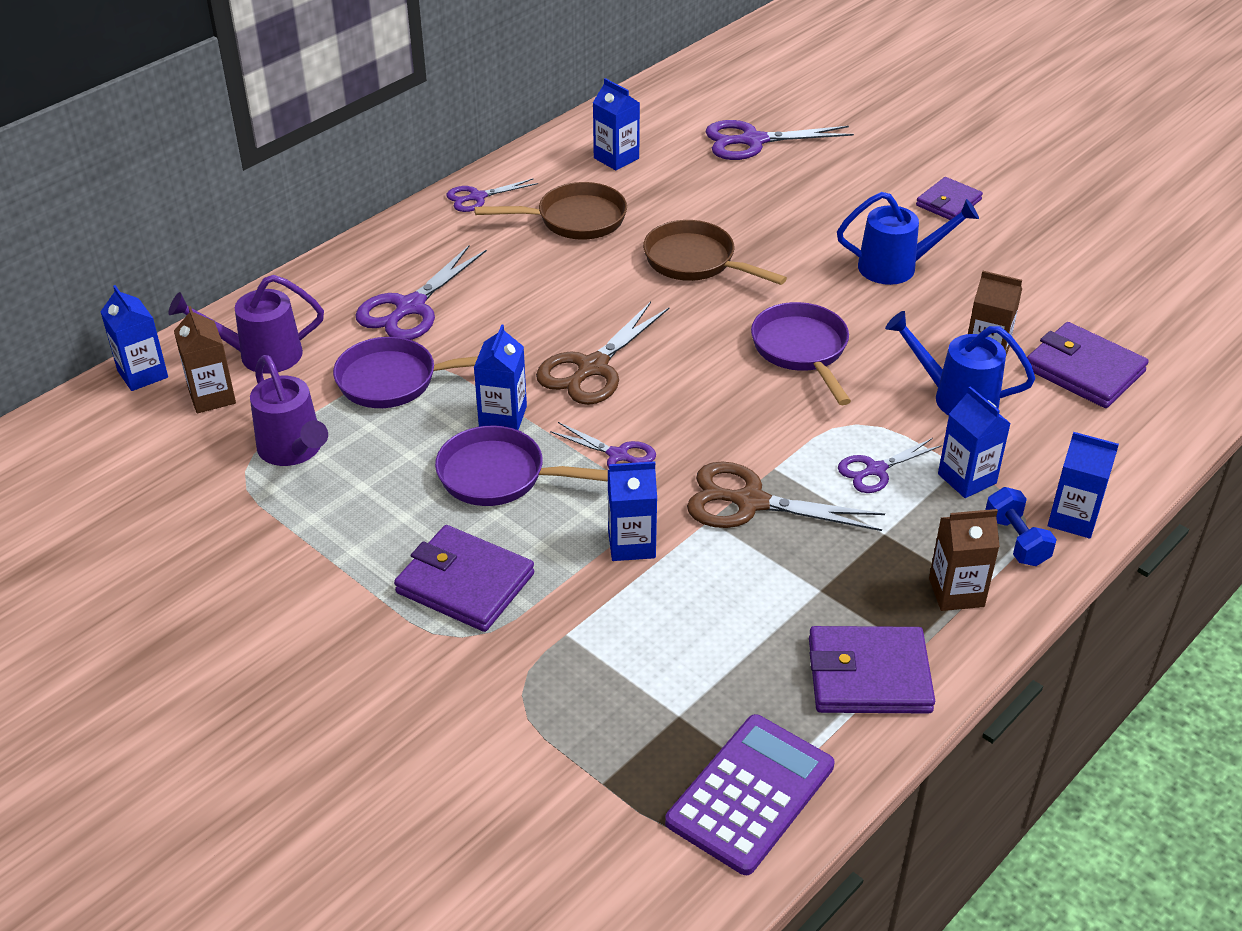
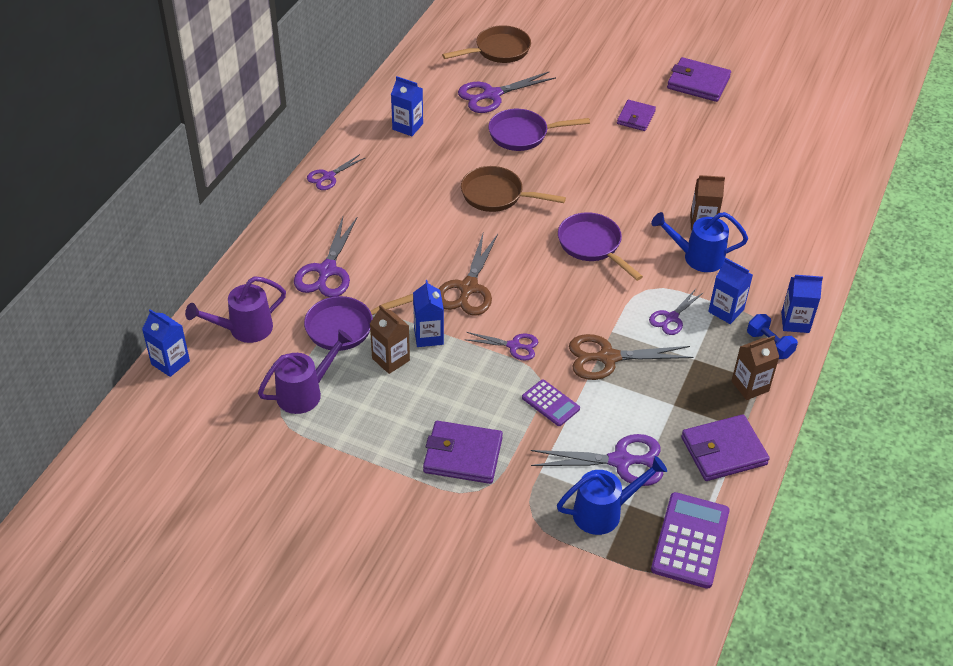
camera: 20 degrees left, 5 degrees up
brown carton [174,306,236,413] -> brown carton moved to [370,305,410,374]
purple watering can [250,355,328,466] -> purple watering can turned 75 degrees counterclockwise [258,330,353,414]
purple pan [435,426,608,506] -> purple pan moved to [488,109,590,151]
brown pan [474,182,627,240] -> brown pan moved to [442,25,531,63]
blue carton [608,461,657,561] -> purple calculator [522,380,580,426]
blue watering can [837,192,979,285] -> blue watering can moved to [557,456,667,535]
purple wallet [1027,322,1148,408] -> purple wallet moved to [667,57,731,102]
none -> purple scissors [531,434,663,486]

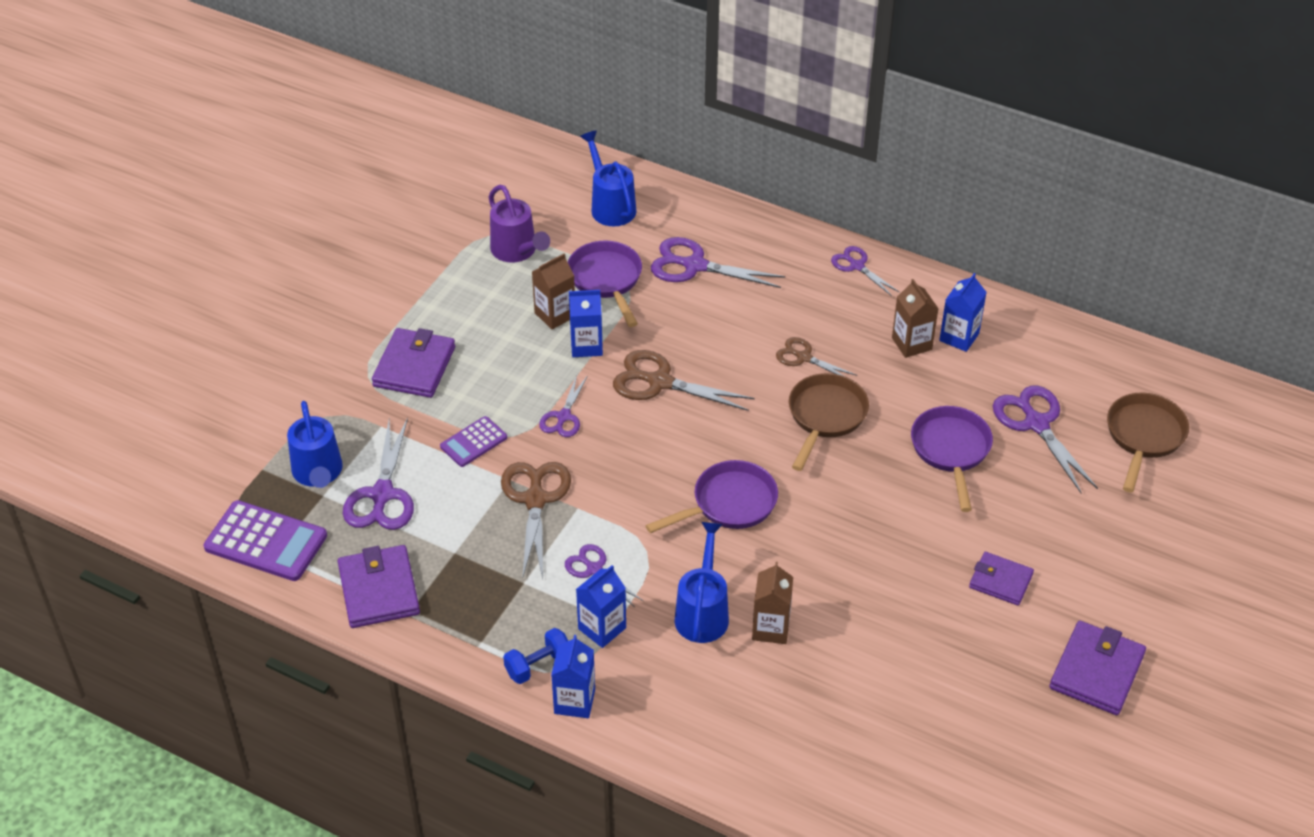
camera: 95 degrees right, 0 degrees up
blue carton [142,309,190,377] -> none
purple watering can [185,276,286,343] -> blue watering can [580,130,637,226]
brown pan [442,25,531,63] -> brown pan turned 135 degrees counterclockwise [1107,392,1189,492]
brown carton [732,336,779,400] -> brown carton moved to [892,279,939,358]
none -> brown scissors [776,337,857,376]

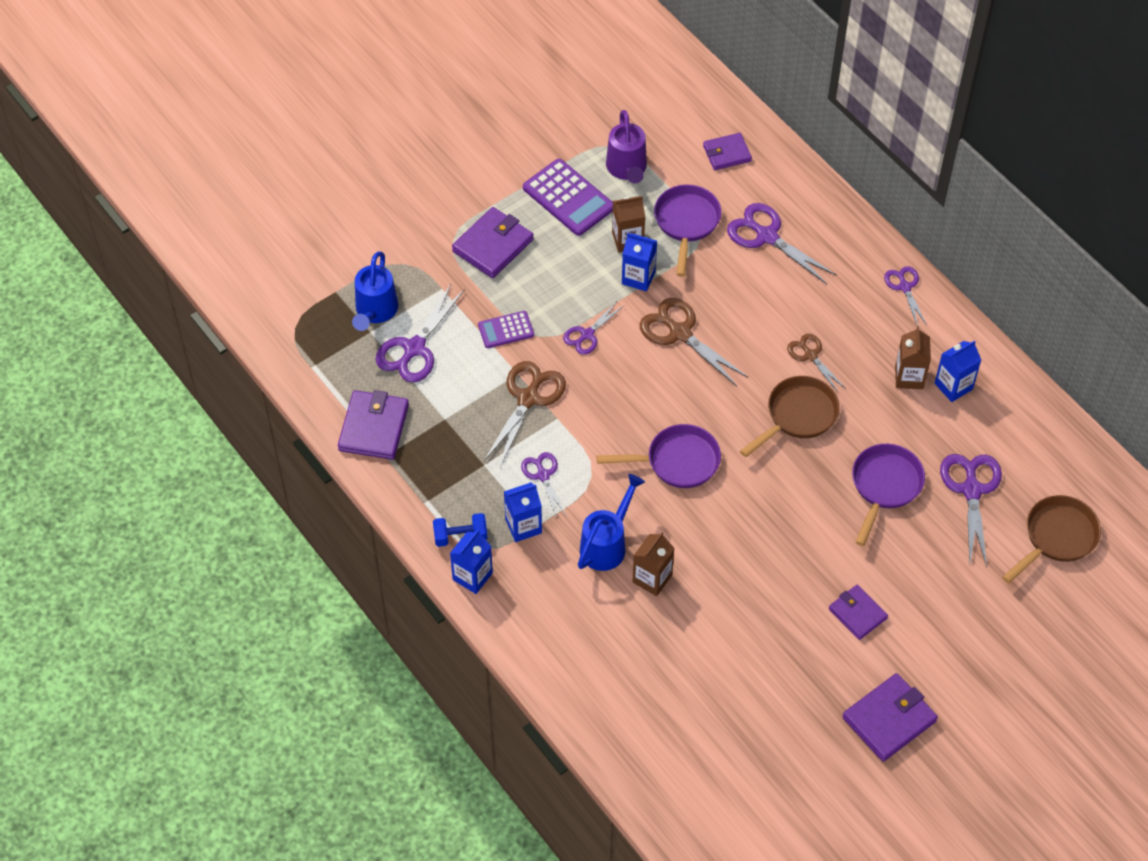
camera: 25 degrees right, 10 degrees up
purple calculator [204,500,327,581] -> purple calculator moved to [523,159,613,236]
blue watering can [580,130,637,226] -> purple wallet [703,133,752,170]

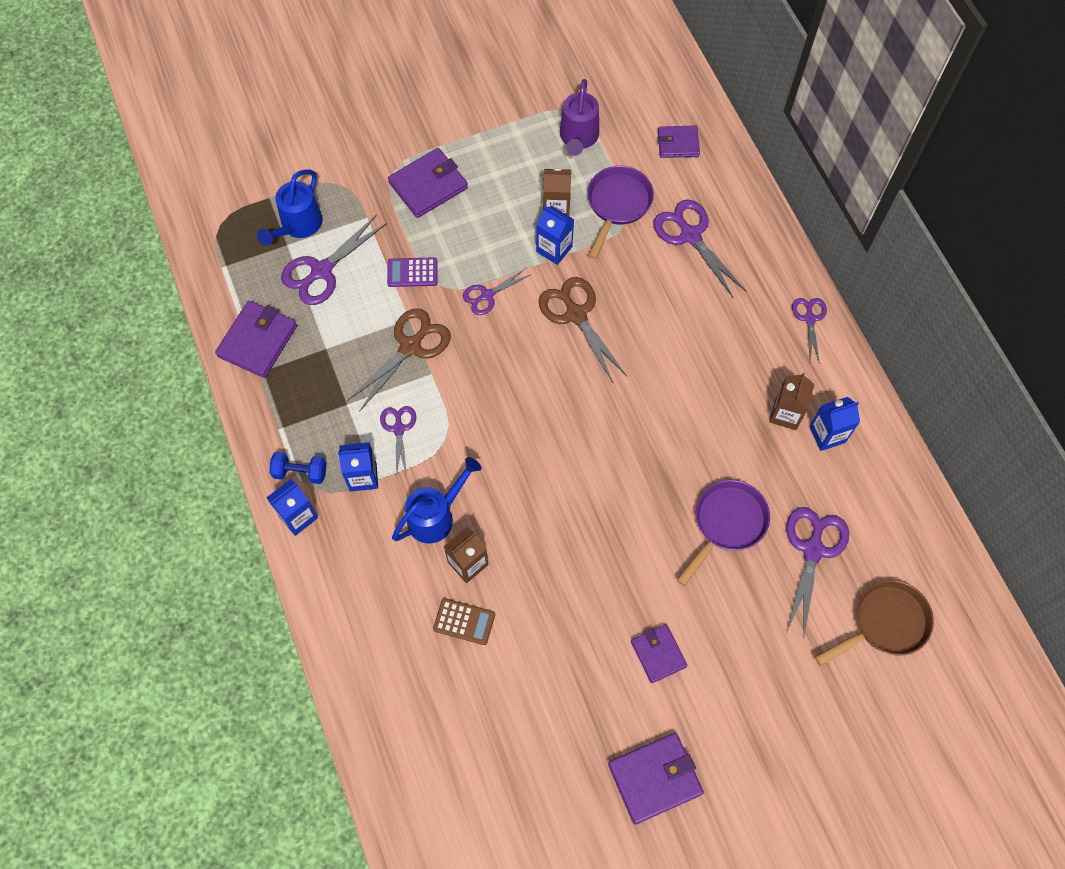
camera: 15 degrees right, 10 degrees up
purple calculator [523,159,613,236] -> none
purple pan [597,424,721,488] -> none
brown pan [740,376,840,457] -> none
brown scissors [787,334,846,393] -> none
none -> brown calculator [433,598,495,645]

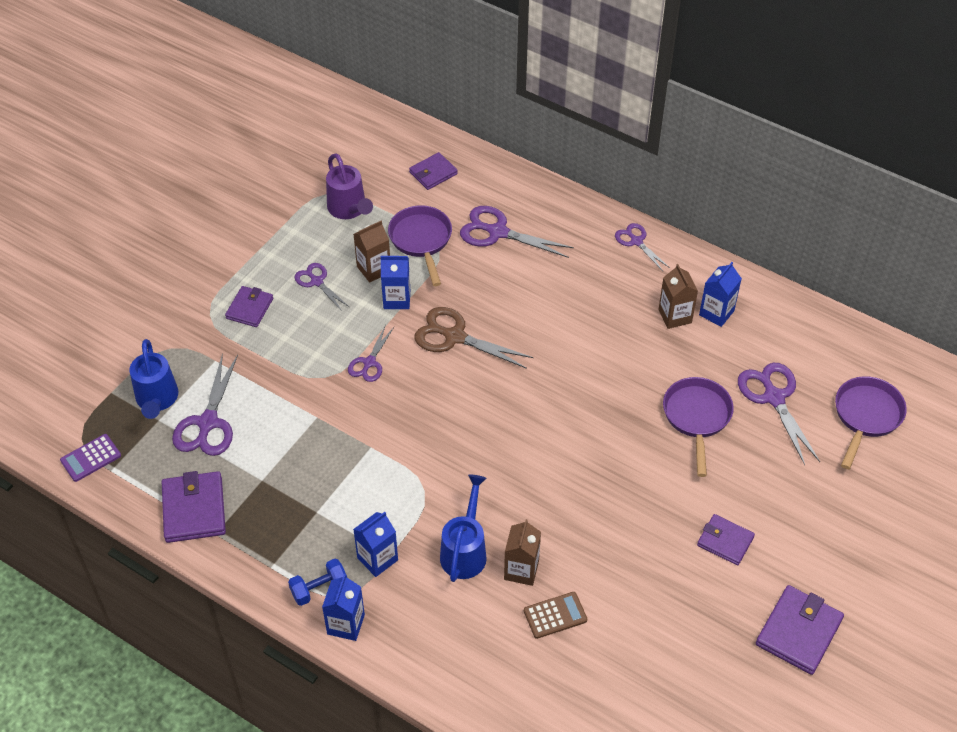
camera: 35 degrees left, 15 degrees down
brown scissors [347,309,451,412] -> none
purple scissors [380,406,416,478] -> purple scissors moved to [294,263,349,311]
purple calculator [387,257,437,287] -> purple calculator moved to [60,434,121,482]
purple wallet [388,148,468,218] -> purple wallet [225,286,273,327], size x0.65
brown pan [815,580,934,666] -> purple pan [835,376,907,469]

